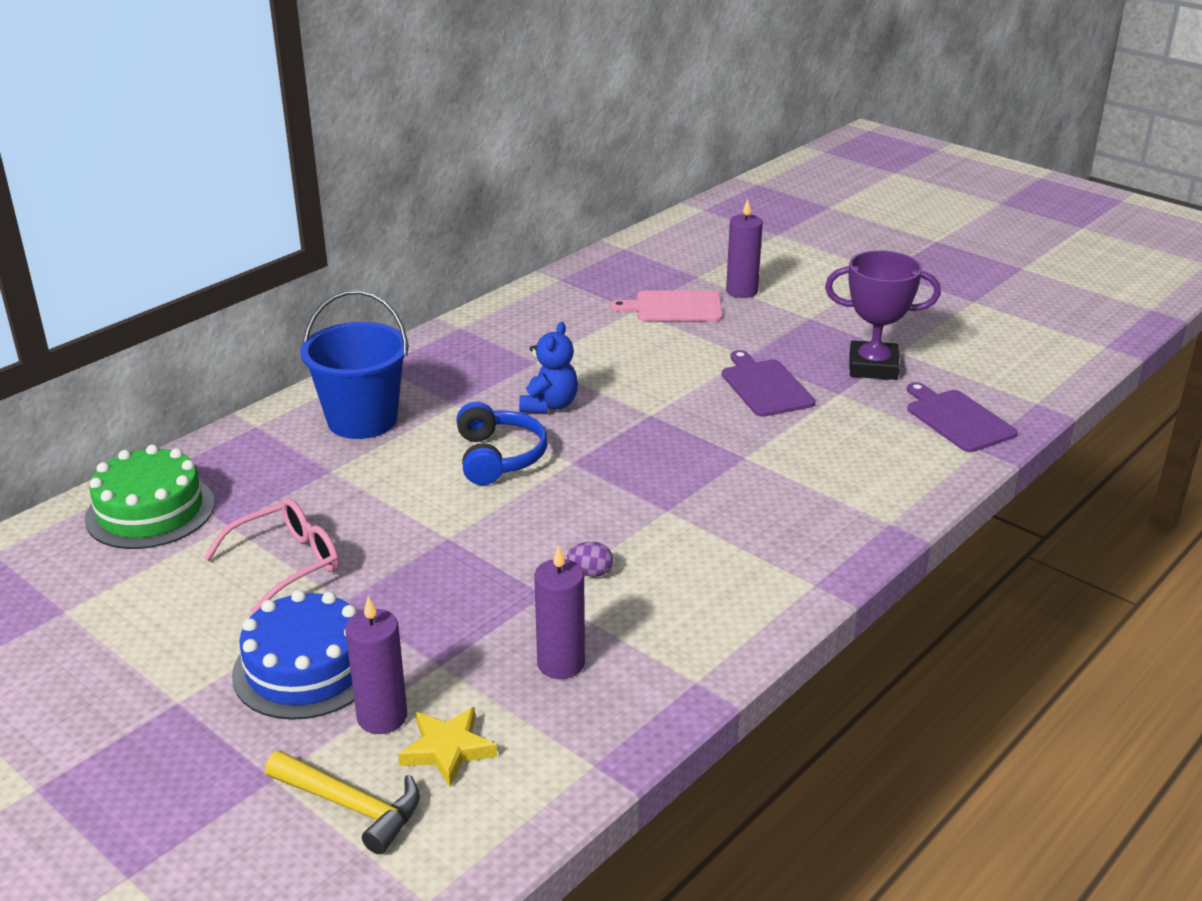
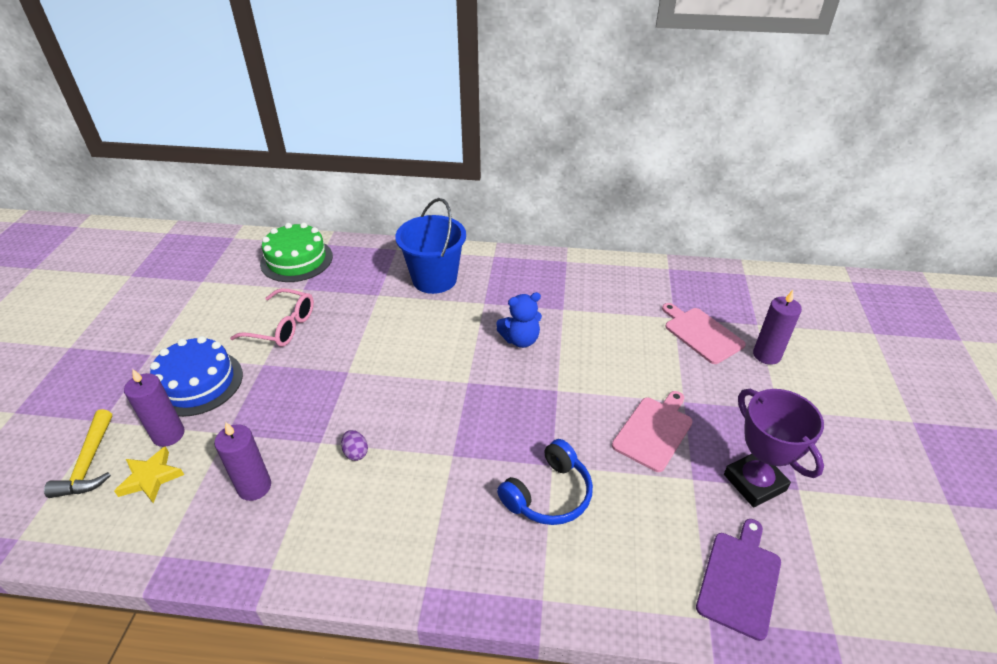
camera: 55 degrees right, 10 degrees up
blue headphones [456,402,548,485] -> blue headphones moved to [497,439,593,525]
purple cutting board [722,350,816,417] -> pink cutting board [612,391,693,472]

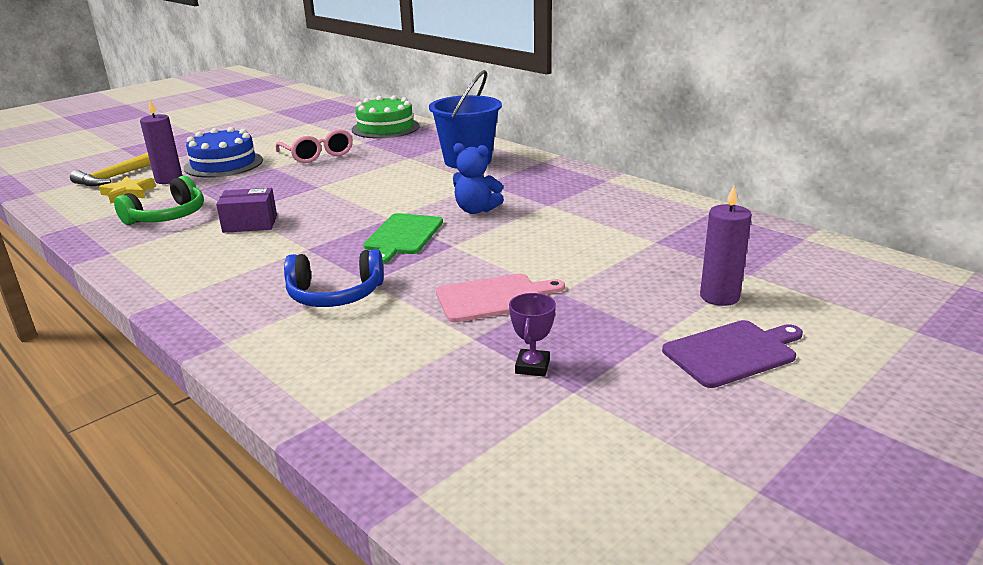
camera: 40 degrees right, 15 degrees down
purple candle [214,422,271,501] -> green headphones [114,176,204,225]
purple egg [341,430,368,461] -> purple box [216,188,277,233]
pink cutting board [662,303,746,364] -> none
purple cutting board [696,519,781,641] -> purple cutting board moved to [662,320,803,388]
purple trophy [724,389,824,508] -> purple trophy [509,293,556,377], size x0.52
none -> green cutting board [363,213,443,264]

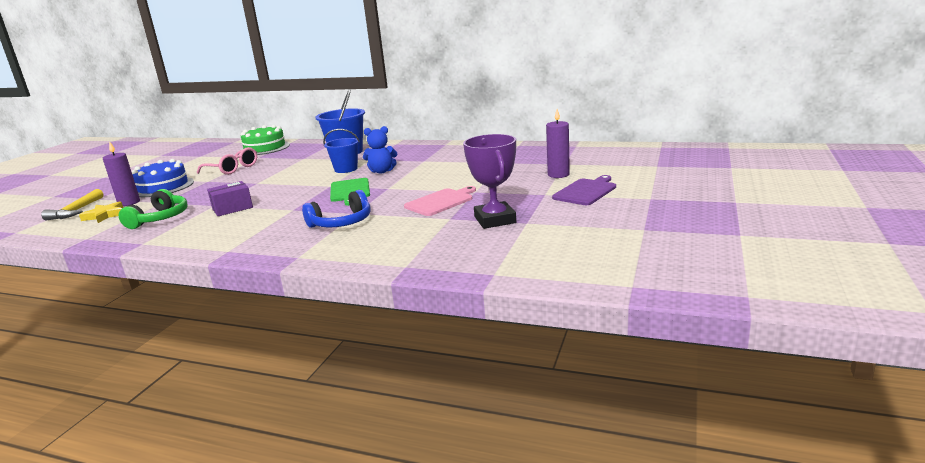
camera: 25 degrees left, 5 degrees down
purple trophy [509,293,556,377] -> purple trophy [463,134,516,229], size x1.94
none -> blue bucket [323,129,360,173]

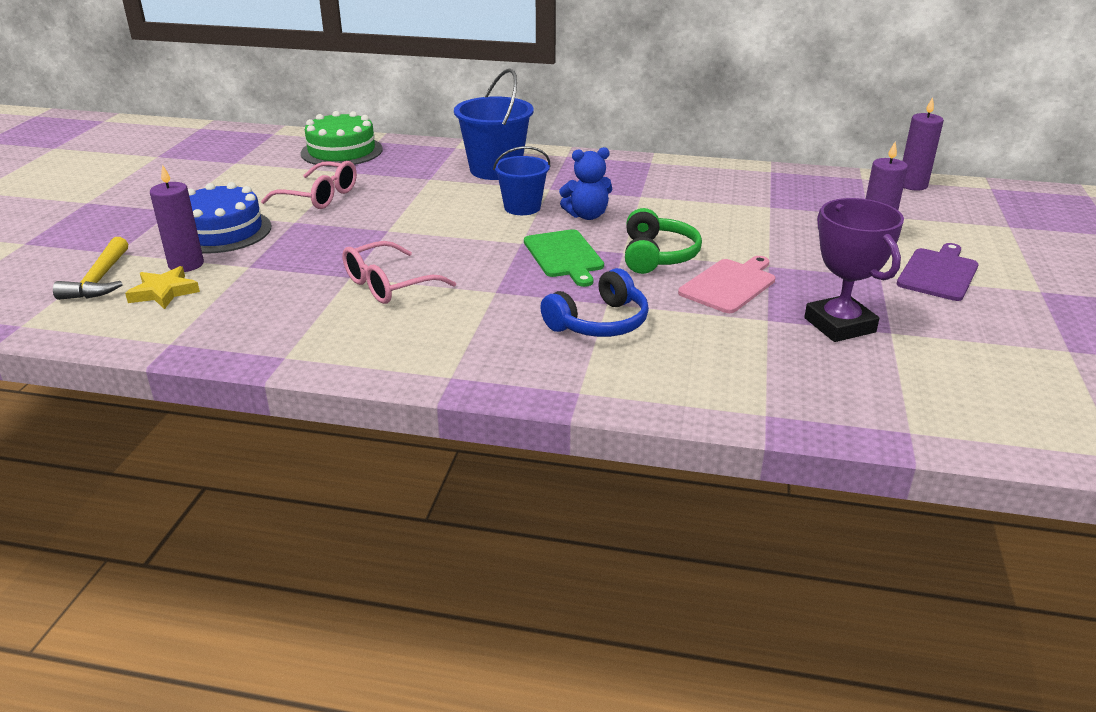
camera: 10 degrees left, 10 degrees up
green headphones [119,189,188,229] -> green headphones moved to [625,208,702,274]
purple box [207,181,253,216] -> pink glasses [342,241,456,304]
none -> purple candle [903,97,944,190]

